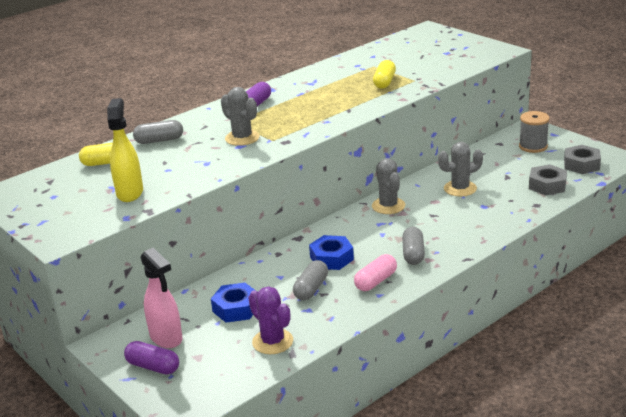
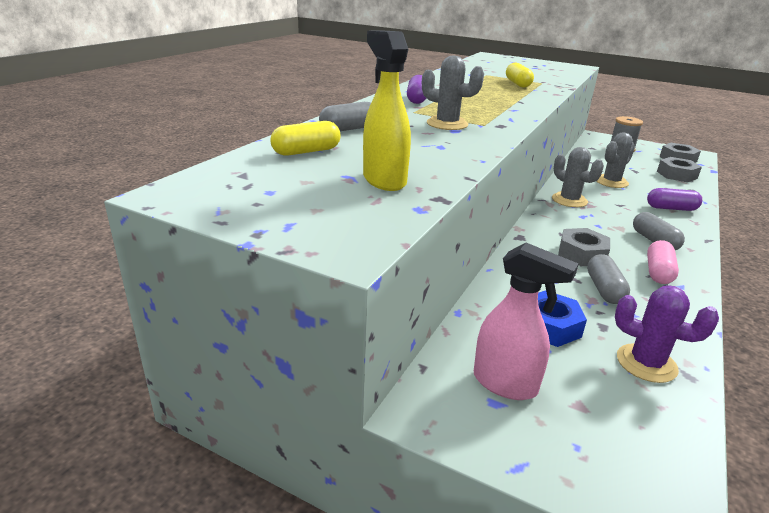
camera: 25 degrees left, 0 degrees up
purple capsule [124,341,179,375] -> purple capsule moved to [647,188,702,211]
blue nut [309,235,354,270] -> grey nut [558,228,610,266]

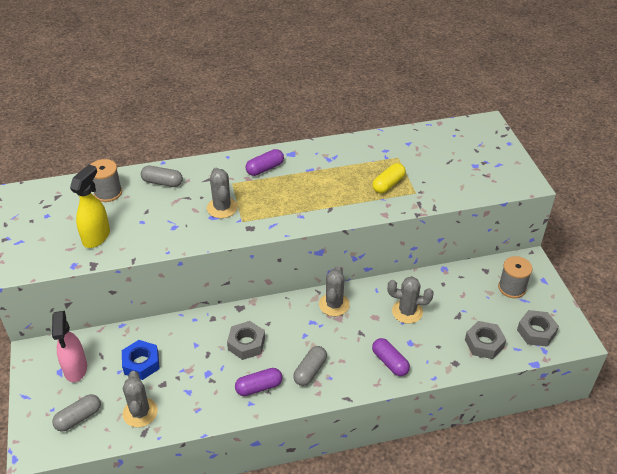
camera: 50 degrees right, 15 degrees up
yellow capsule [270,121,341,156] -> grey spool [90,159,122,202]
grey capsule [587,254,630,304] -> grey capsule moved to [52,394,101,432]
purple cactus [615,286,719,383] -> grey cactus [123,371,158,427]
pink capsule [647,240,679,284] -> purple capsule [235,368,282,396]

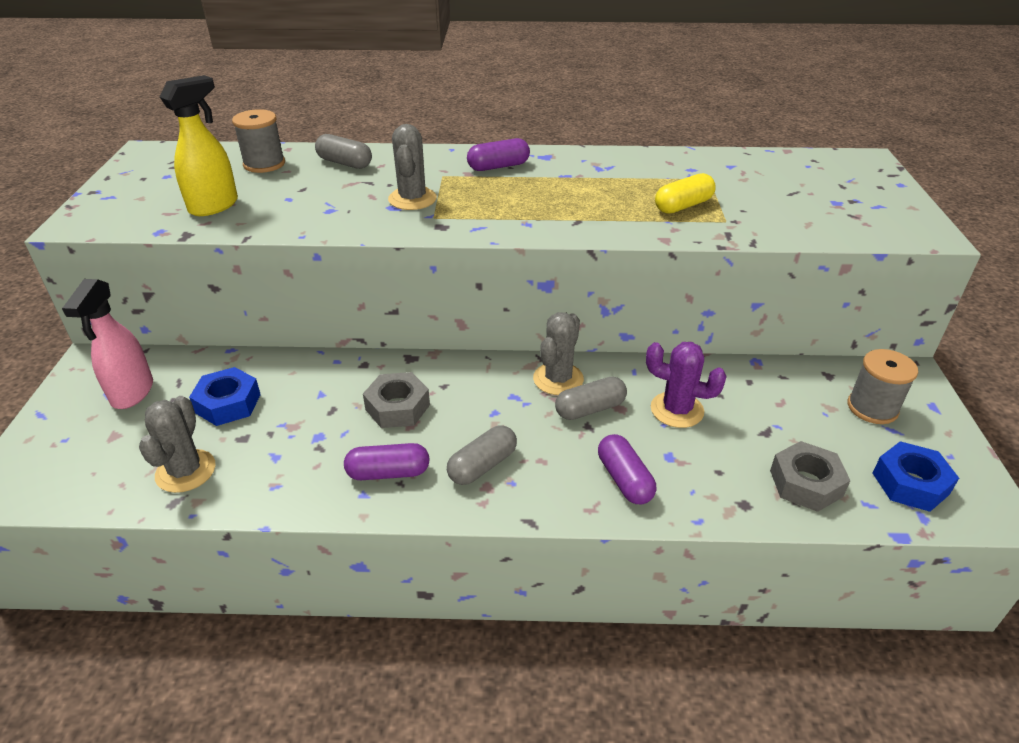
camera: 15 degrees right, 5 degrees down
grey capsule [52,394,101,432] -> grey capsule moved to [555,376,627,420]
grey cactus [387,276,434,324] -> purple cactus [646,342,727,428]
grey nut [517,310,559,347] -> blue nut [873,441,959,512]

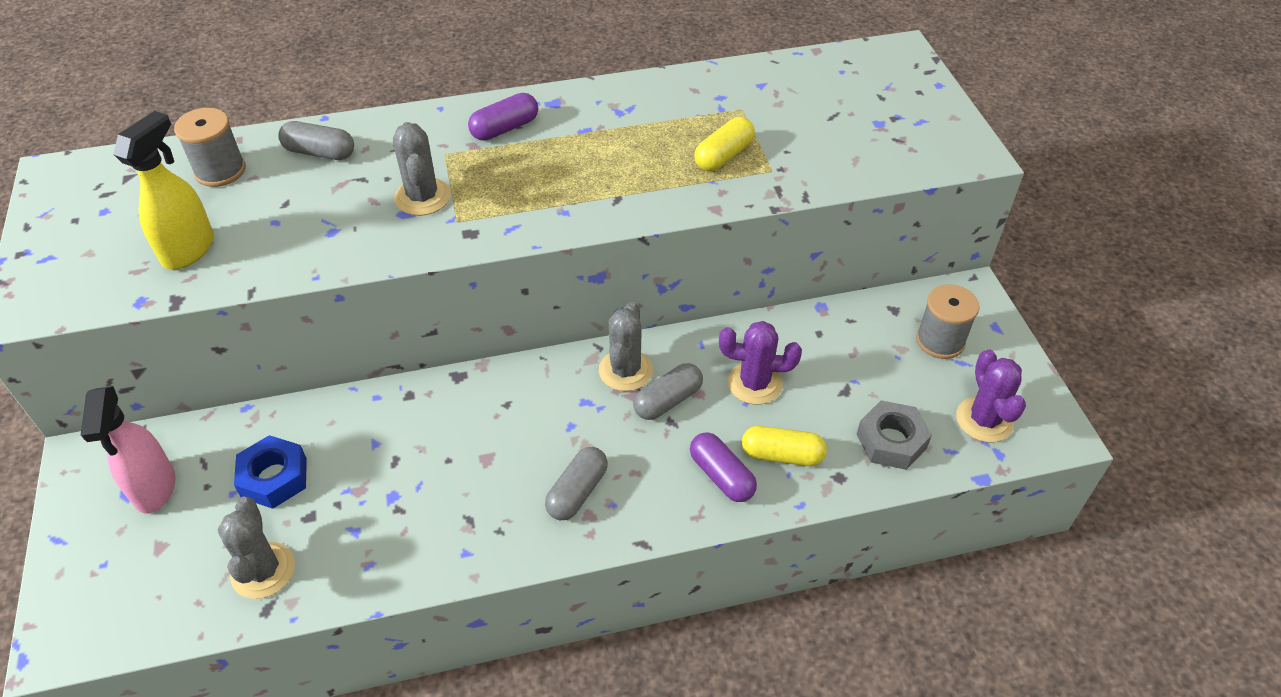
camera: 15 degrees left, 10 degrees up
purple capsule [344,443,430,480] -> none
grey nut [363,372,430,428] -> none
blue nut [873,441,959,512] -> purple cactus [956,350,1026,442]
none -> yellow capsule [742,426,827,466]

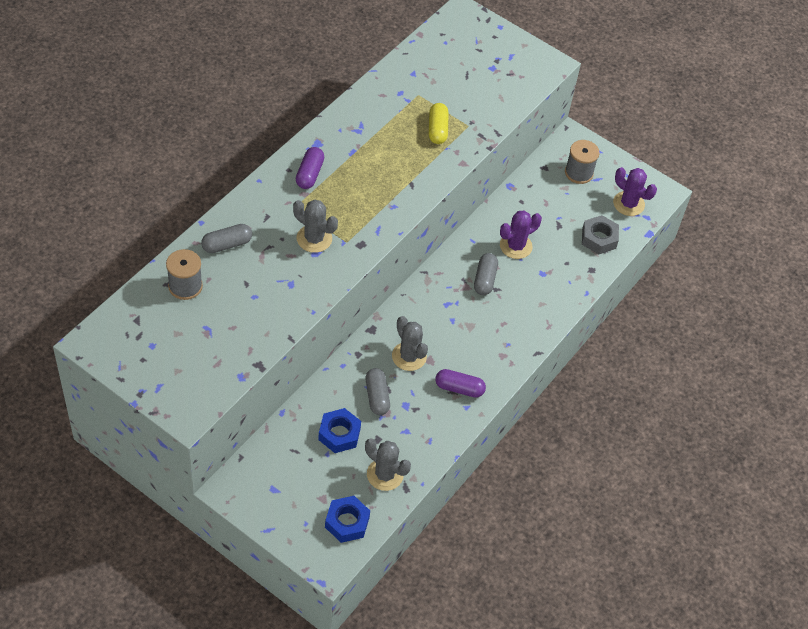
camera: 45 degrees left, 5 degrees up
pink spray bottle [81,386,175,513] -> none
yellow spray bottle [113,111,214,269] -> none
grey capsule [545,447,608,520] -> grey capsule moved to [365,368,390,415]
grey cactus [599,302,653,391] -> grey cactus moved to [392,316,428,371]
purple capsule [690,432,757,502] -> purple capsule moved to [435,369,486,398]
yellow capsule [742,426,827,466] -> none
none -> blue nut [325,496,370,543]

